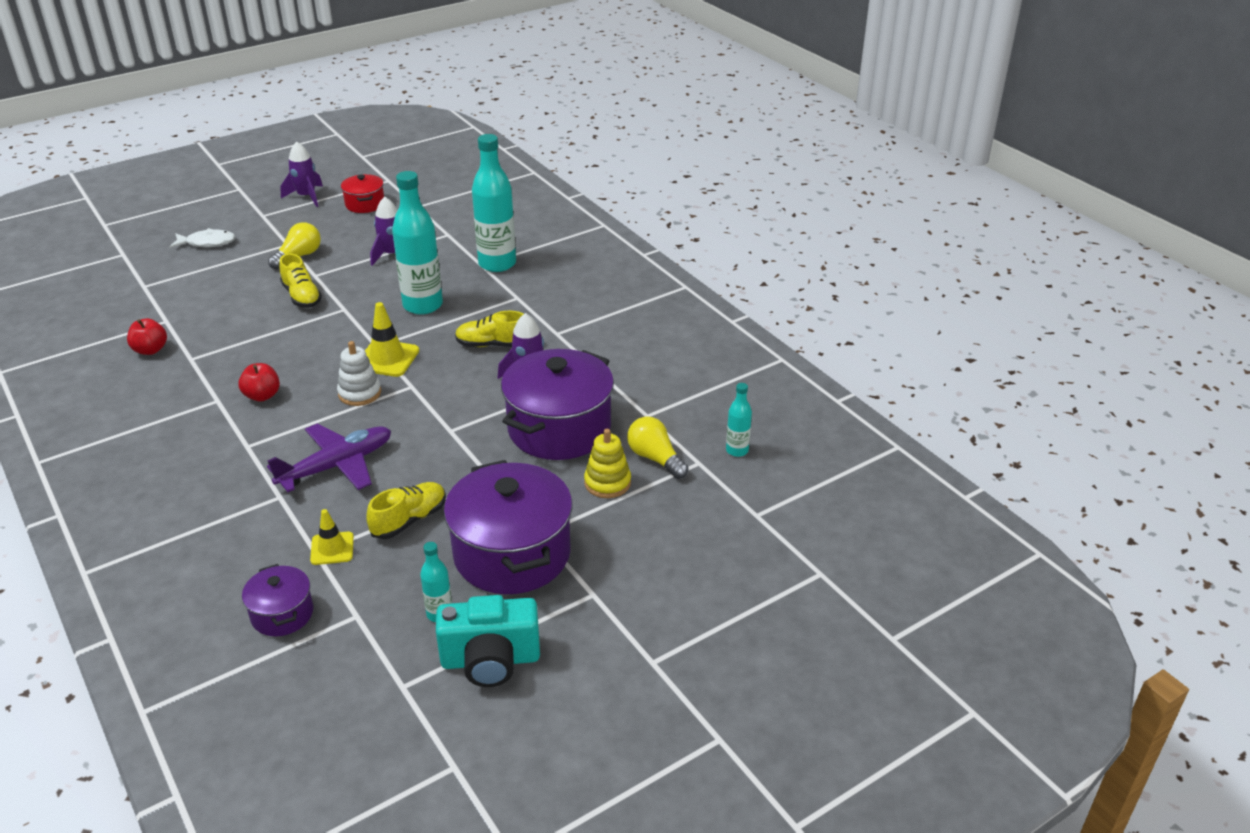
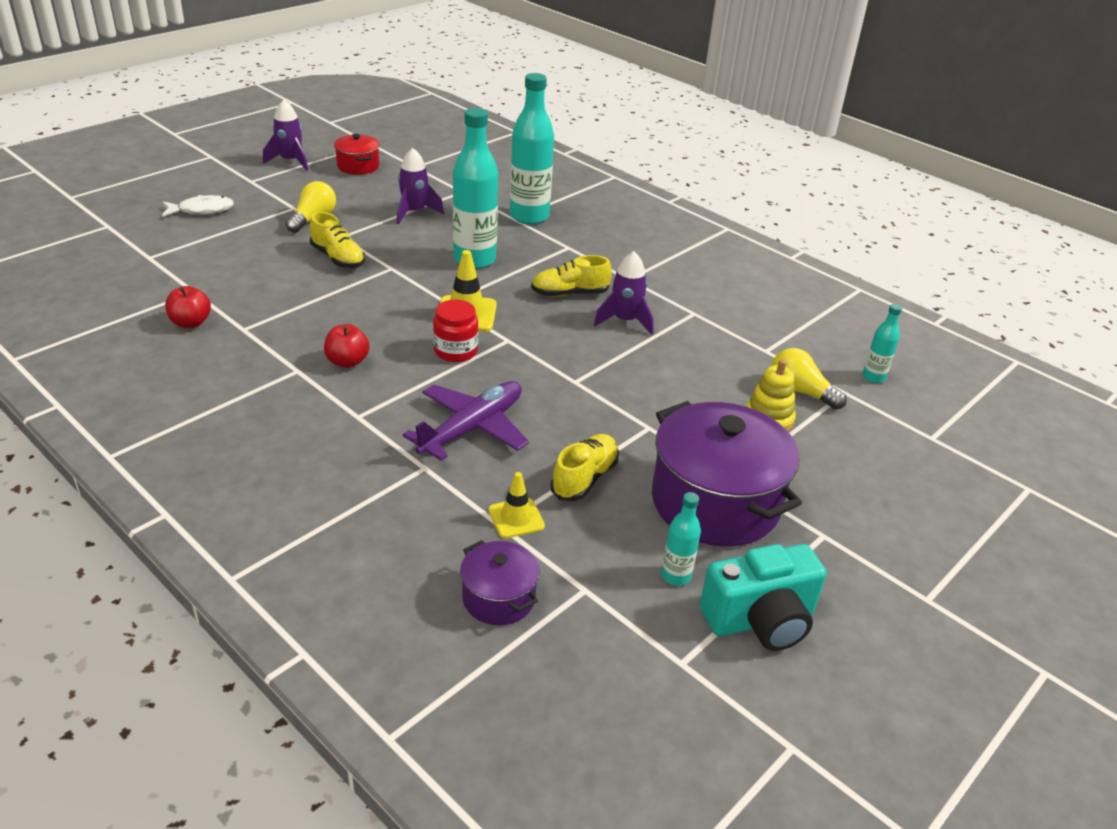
camera: 15 degrees left, 0 degrees up
white stacking toy [337,341,381,406] -> red jar [433,299,478,362]
purple pot [501,349,614,460] -> none

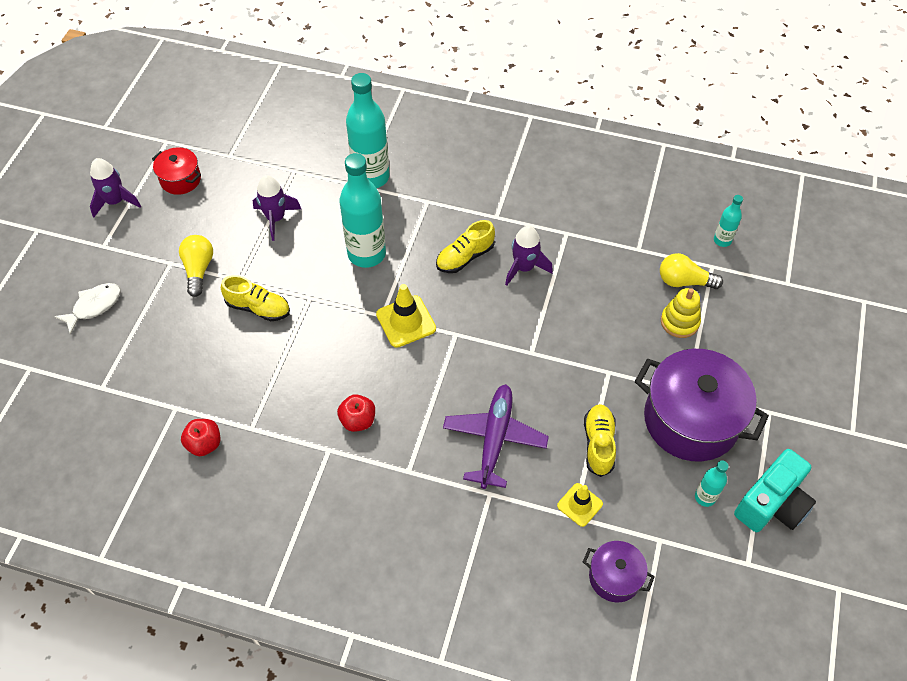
camera: 25 degrees left, 20 degrees up
red jar [433,299,478,362] -> none

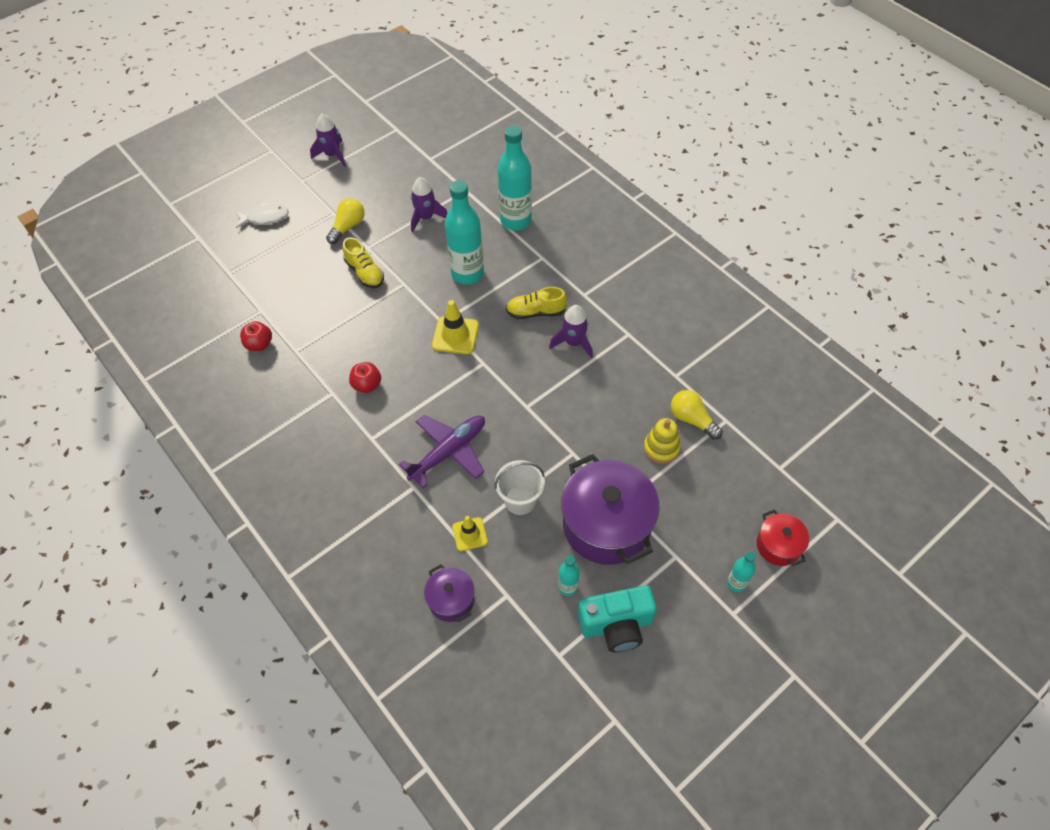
camera: 35 degrees right, 0 degrees up
red pot [152,147,201,195] -> red pot moved to [757,509,809,566]
yellow shoe [584,404,616,477] -> white bucket [495,460,545,515]
turquoise bottle [714,195,743,247] -> turquoise bottle moved to [727,551,756,592]

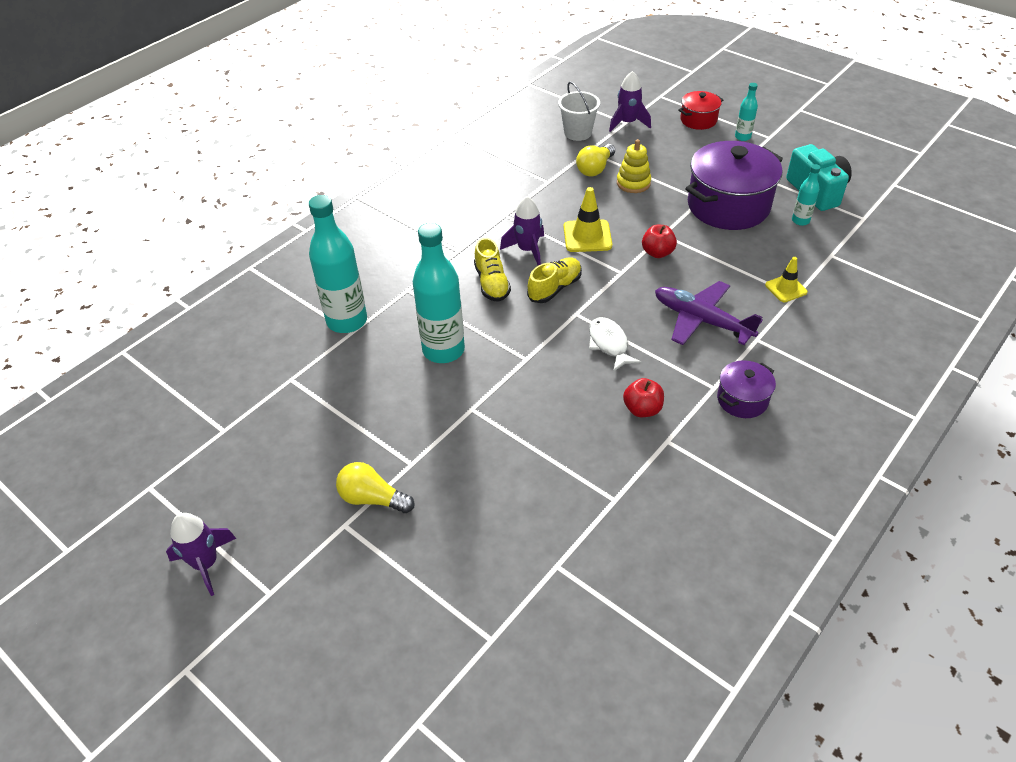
camera: 100 degrees left, 10 degrees down
white fish [236,203,289,228] -> white fish moved to [589,317,642,372]
red apple [240,321,272,351] -> red apple moved to [642,225,677,258]
yellow shoe [343,237,384,288] -> yellow shoe moved to [527,258,582,303]
purple rocket [411,177,447,232] -> purple rocket moved to [609,71,651,132]
purple pot [424,564,474,622] -> purple pot moved to [717,360,776,418]
yellow traffic cone [432,300,479,354] -> yellow traffic cone moved to [564,187,612,252]
white bucket [495,460,545,515] -> white bucket moved to [558,82,600,141]

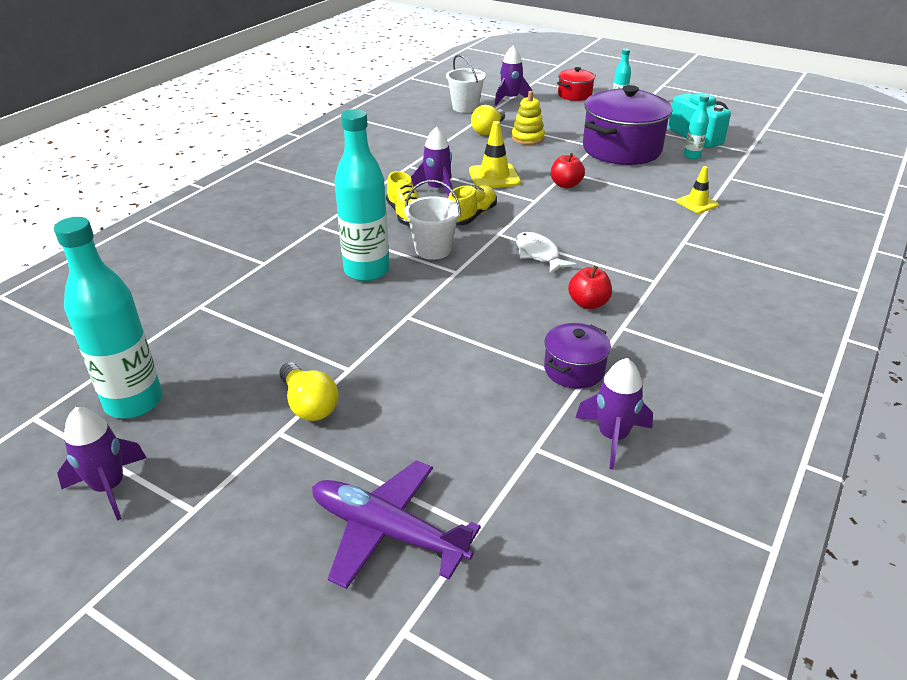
camera: 10 degrees left, 10 degrees down
turquoise bottle [309,195,367,333] -> turquoise bottle moved to [54,217,162,419]
yellow light bulb [336,462,414,513] -> yellow light bulb turned 135 degrees counterclockwise [280,362,338,421]
purple plane [655,281,763,345] -> purple plane moved to [312,460,481,589]
purple pot [717,360,776,418] -> purple pot moved to [544,323,611,389]
none -> white bucket [405,180,461,260]
none -> purple rocket [575,358,653,470]

